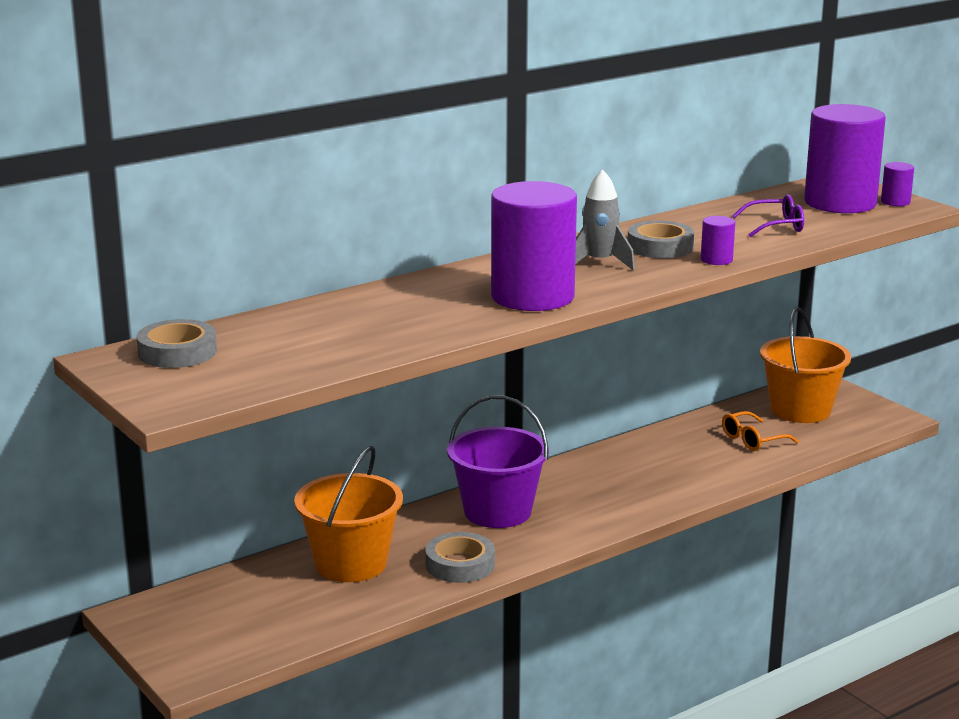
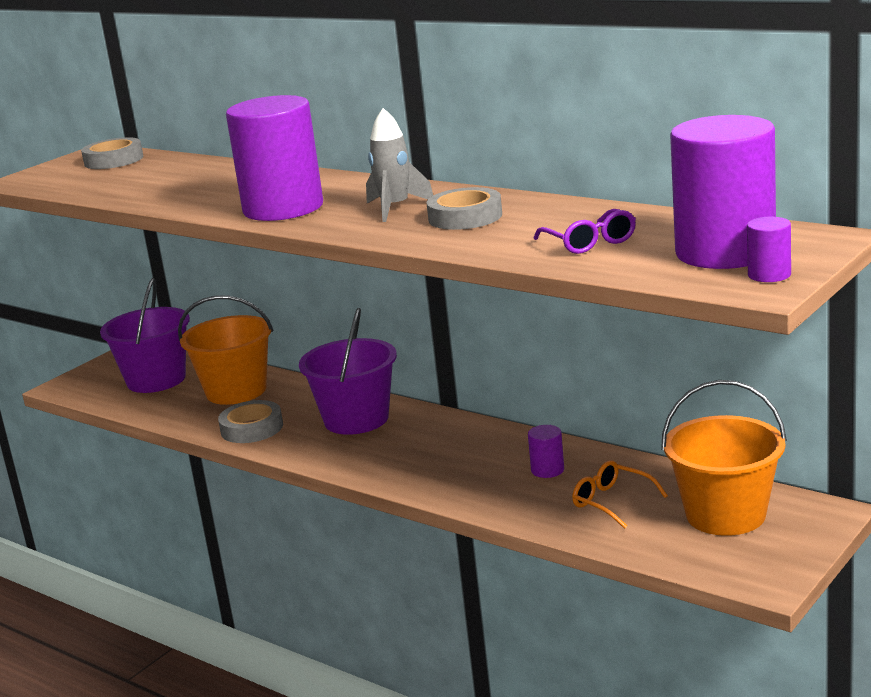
camera: 75 degrees right, 0 degrees up
purple cylinder [701,216,735,265] -> purple cylinder moved to [528,425,564,478]
none -> purple bucket [100,278,190,393]

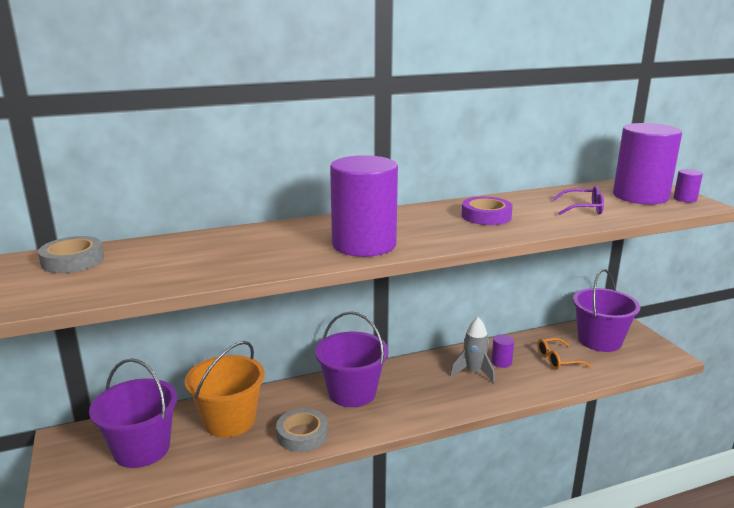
camera: 60 degrees left, 0 degrees up
grey rocket [366,108,433,222] -> grey rocket moved to [450,317,495,383]
grey tape [427,187,502,230] -> purple tape [462,197,513,225]
orange bucket [661,380,787,536] -> purple bucket [573,269,640,352]

